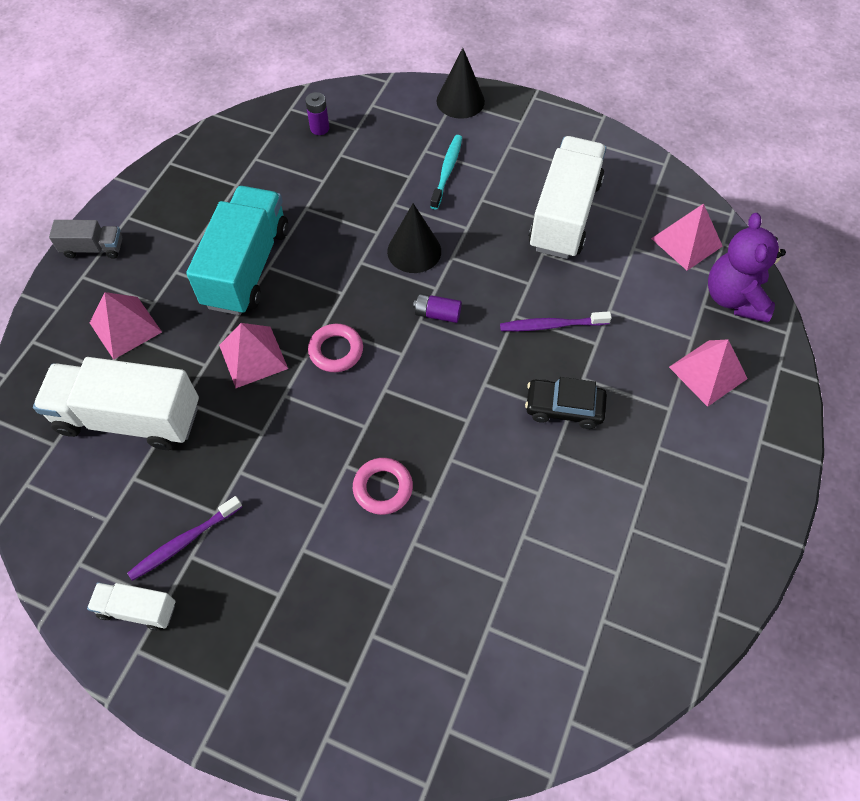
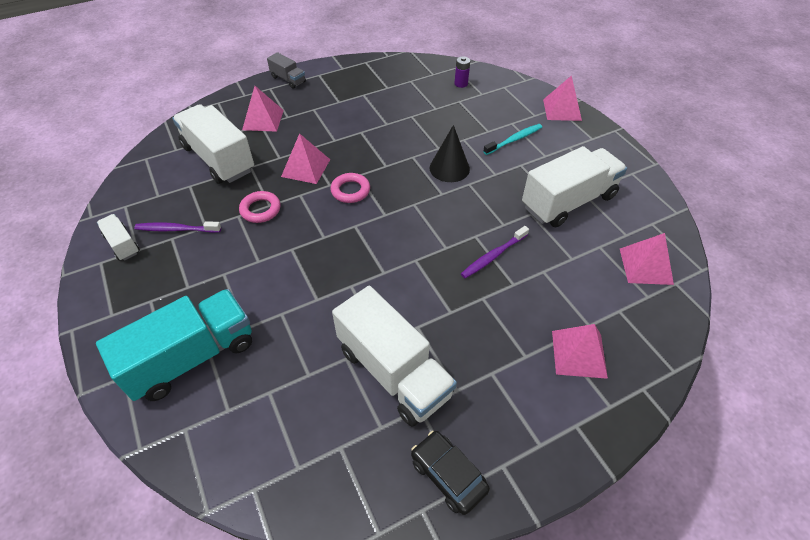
camera: 40 degrees right, 10 degrees down
turquoise truck [186,186,288,315] -> turquoise truck moved to [96,289,252,401]
pink ring [353,458,413,515] -> pink ring moved to [239,191,281,223]
purple battery [413,293,462,323] -> none
black cone [437,48,485,119] -> pink pyramid [543,75,582,121]
purple toothbrush [500,311,612,331] -> purple toothbrush turned 75 degrees counterclockwise [461,226,529,278]
black car [525,377,607,429] -> black car moved to [411,431,490,515]
purple teddy bear [708,213,786,323] -> none
none -> white truck [332,286,457,427]

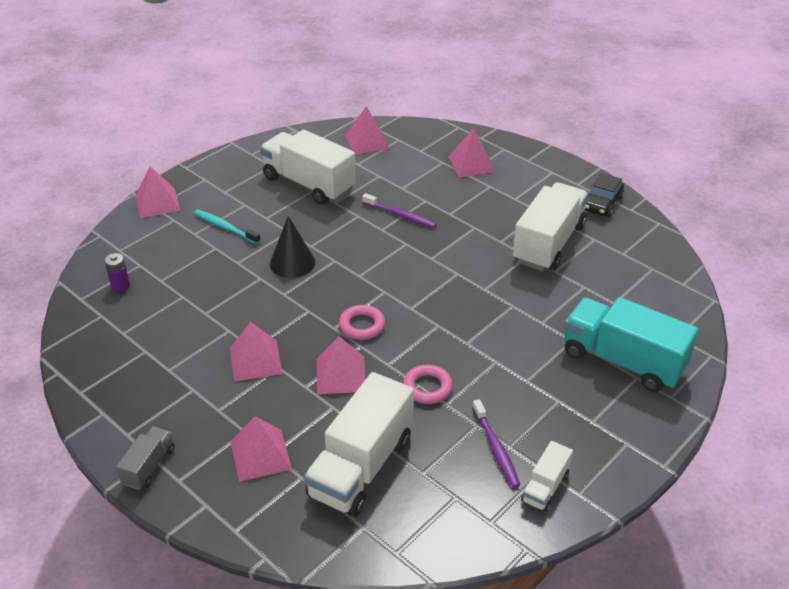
camera: 110 degrees left, 10 degrees down
none -> pink pyramid [230,322,282,381]

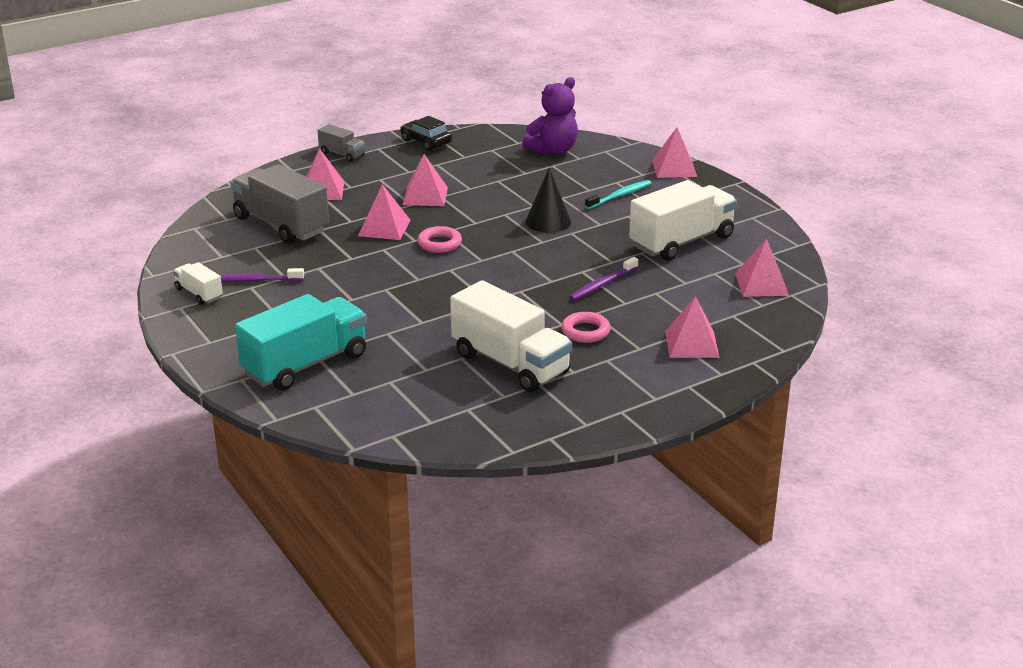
camera: 105 degrees right, 10 degrees down
purple battery [104,253,130,292] -> purple teddy bear [522,77,578,154]
white truck [304,372,414,517] -> grey truck [230,164,329,244]
pink ring [403,365,453,404] -> pink ring moved to [561,312,611,343]
black car [585,173,624,217] -> black car moved to [400,116,452,151]

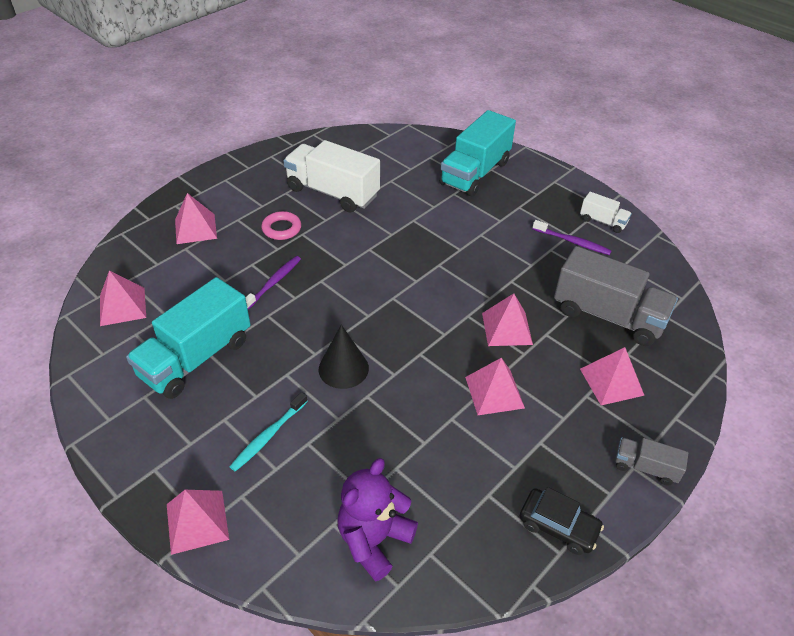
camera: 165 degrees right, 15 degrees up
purple toothbrush [220,268,304,282] -> purple toothbrush turned 45 degrees clockwise [533,220,612,255]
pink ring [417,226,462,253] -> none
white truck [629,180,737,261] -> turquoise truck [126,277,251,399]

